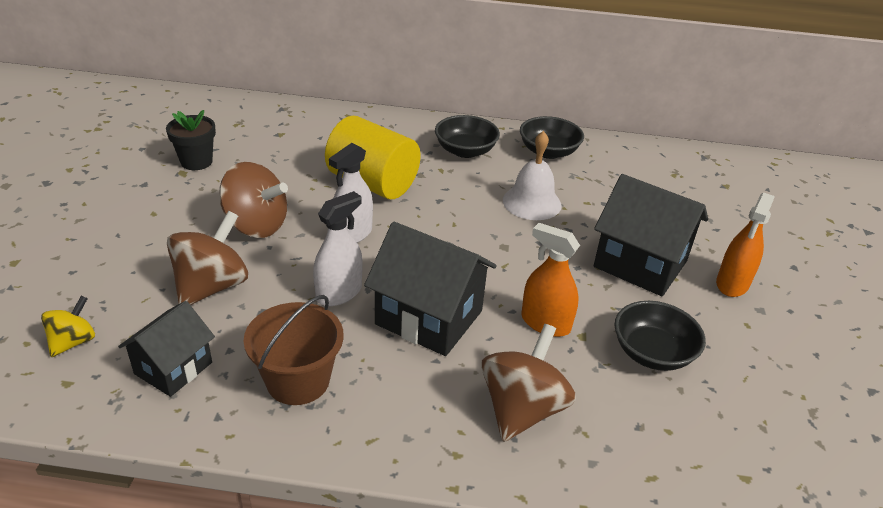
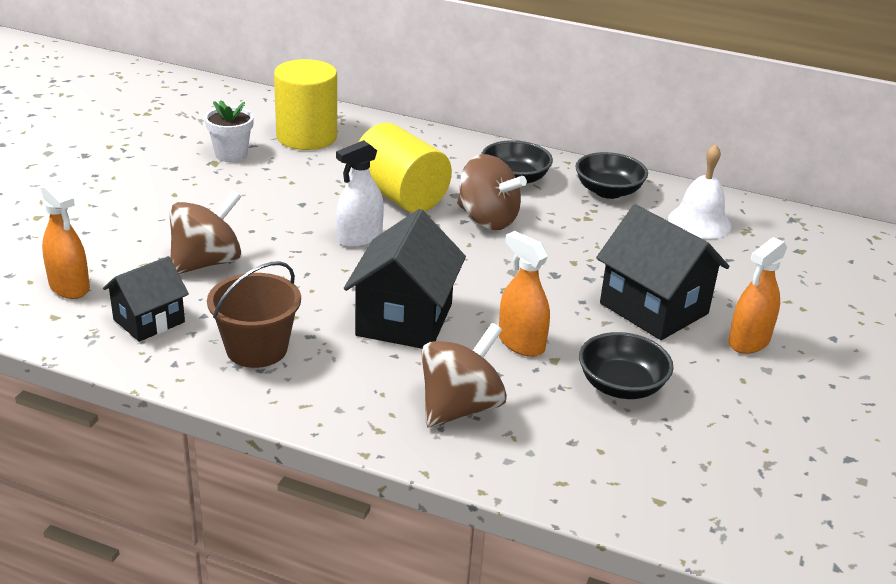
camera: 15 degrees right, 5 degrees down
yellow spinning top [41,296,95,357] -> orange spray bottle [41,181,90,299]
black flower pot [166,110,216,170] -> white flower pot [205,100,254,162]
brown spinning top [219,162,288,238] -> brown spinning top moved to [457,154,527,230]
white spray bottle [313,191,363,306] -> none
black house [364,222,497,356] -> black house turned 60 degrees clockwise [344,209,466,349]
white bell [503,131,562,220] -> white bell moved to [668,144,731,239]
none -> yellow cylinder [274,59,337,150]

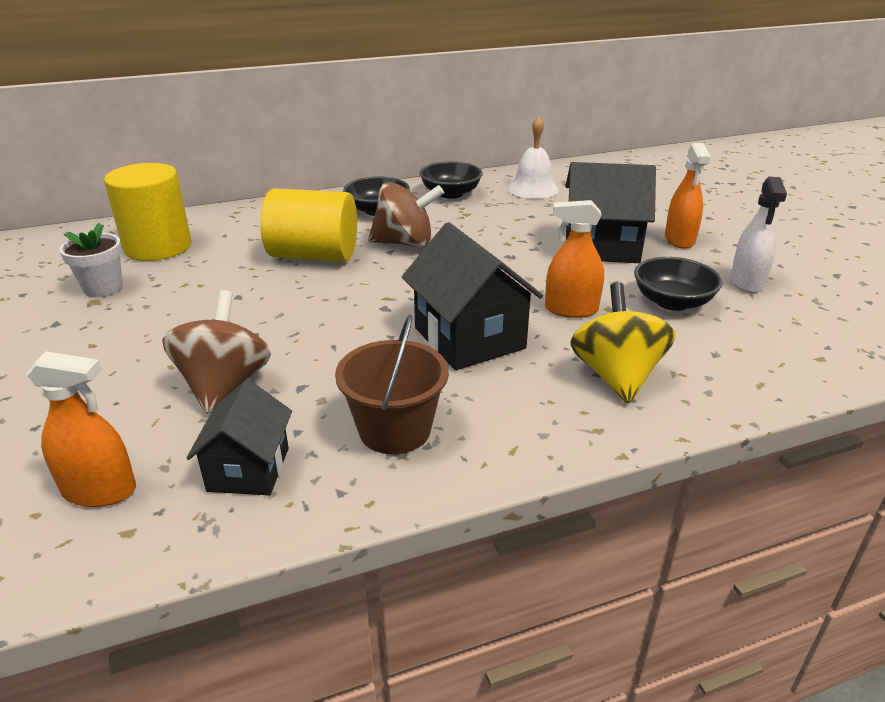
camera: 40 degrees left, 0 degrees up
white spray bottle [336,140,384,248] -> white spray bottle moved to [730,177,787,293]
brown spinning top [421,323,507,428] -> yellow spinning top [570,282,675,404]

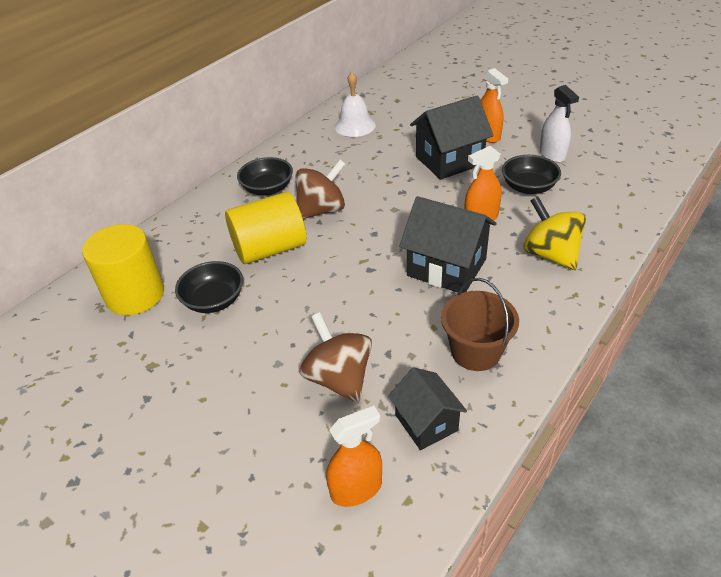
camera: 30 degrees left, 10 degrees up
white flower pot [59,223,122,297] -> none
black bowl [419,161,483,198] -> black bowl moved to [175,261,243,313]

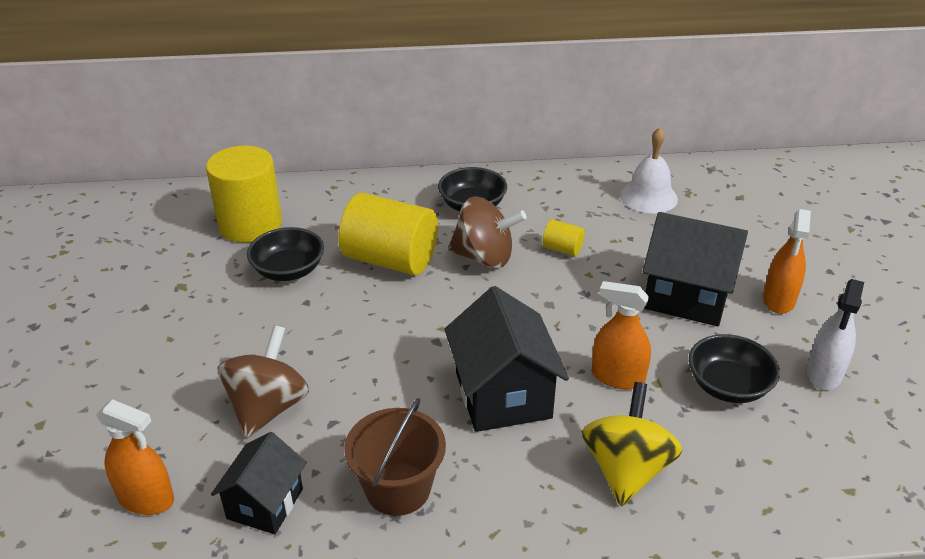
camera: 45 degrees right, 5 degrees down
none -> yellow cylinder [542,219,585,256]

